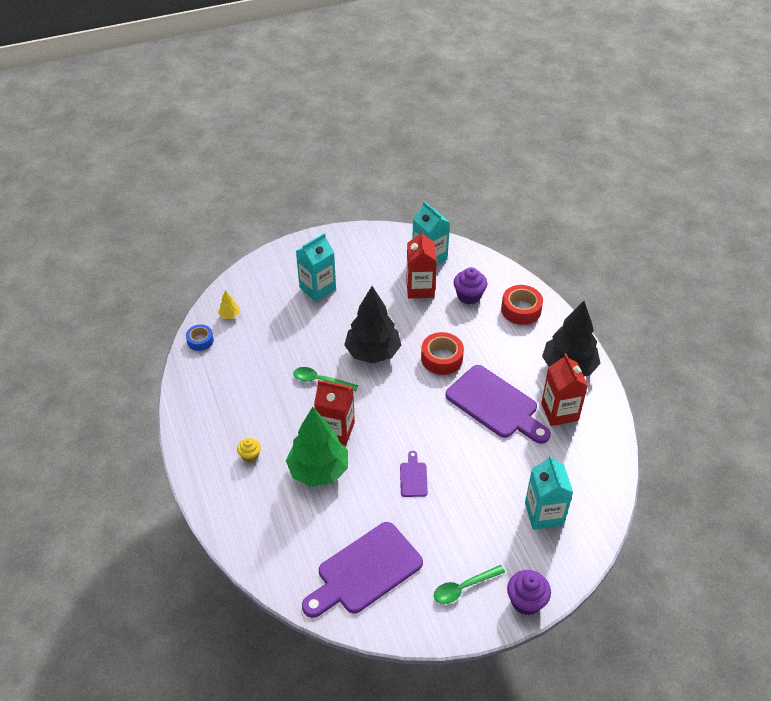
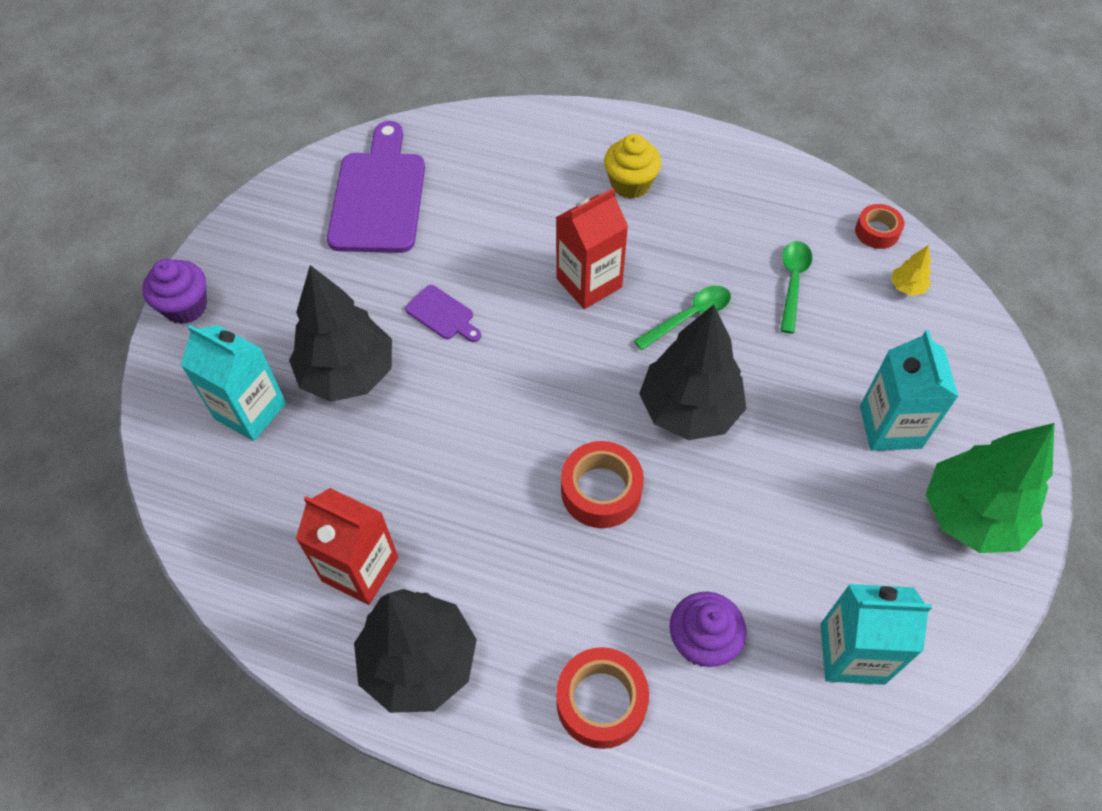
camera: 130 degrees right, 10 degrees up
blue tape [186,324,214,351] -> red tape [855,204,904,249]
yellow cupcake [237,438,261,462] -> yellow cupcake [604,134,662,199], size x1.63
green tree [286,407,348,487] -> green tree moved to [926,423,1054,553]
red carton [406,230,437,299] -> none
green spoon [434,565,505,604] -> green spoon moved to [780,241,812,334]
purple cutting board [446,365,551,444] -> none
none -> black tree [289,265,392,402]

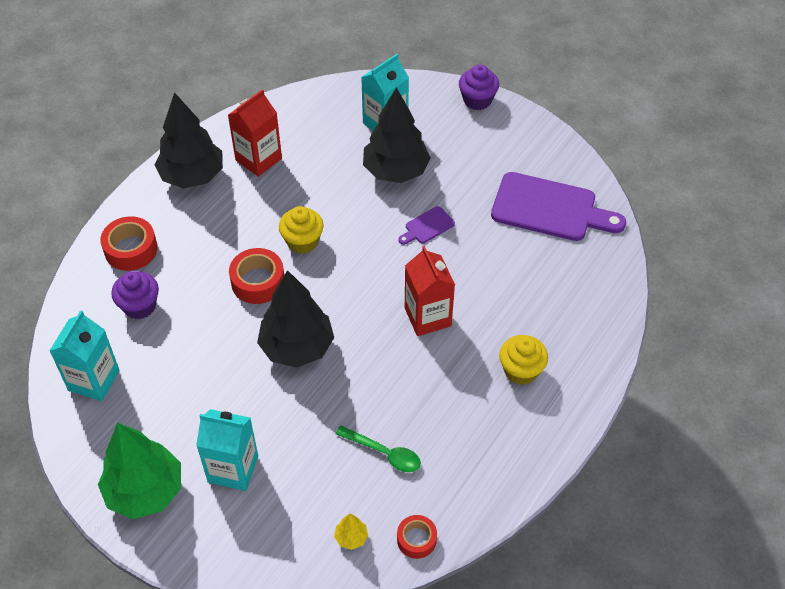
camera: 105 degrees right, 5 degrees down
green spoon [634,286,731,350] -> none
none -> yellow cupcake [279,206,323,254]

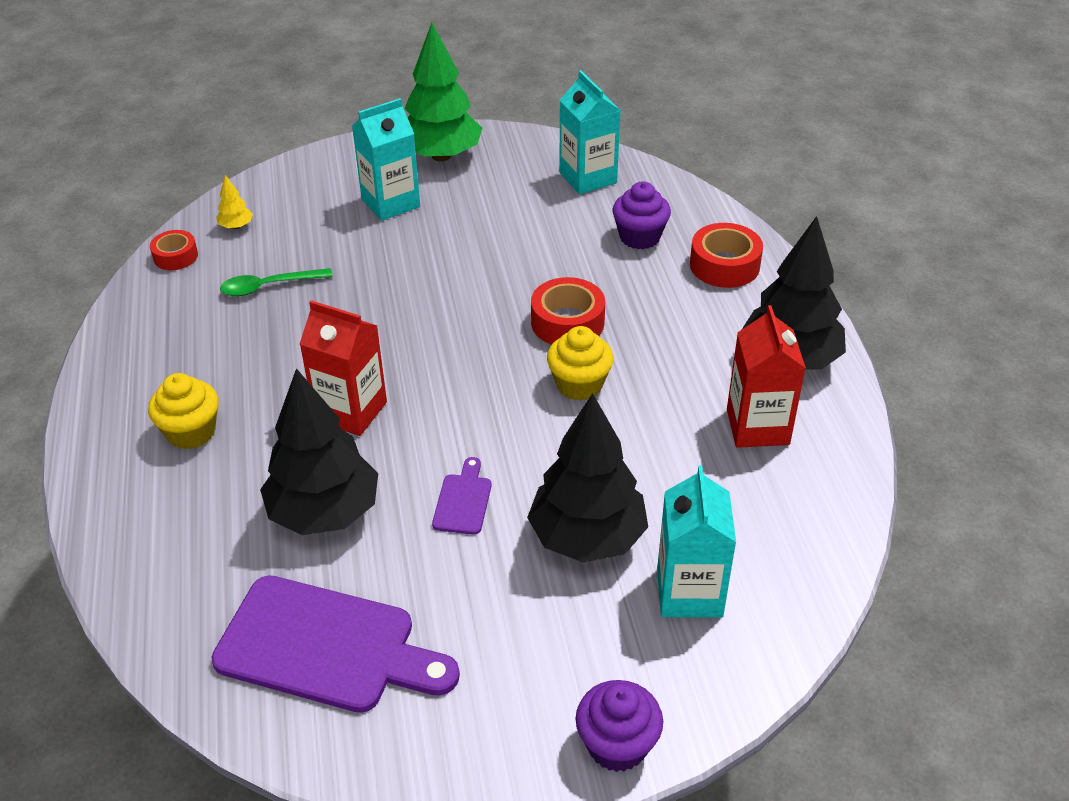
camera: 135 degrees right, 10 degrees down
black tree [257,270,334,368] -> black tree moved to [260,368,378,535]
purple cutting board [491,172,626,241] -> purple cutting board turned 135 degrees counterclockwise [211,575,460,713]

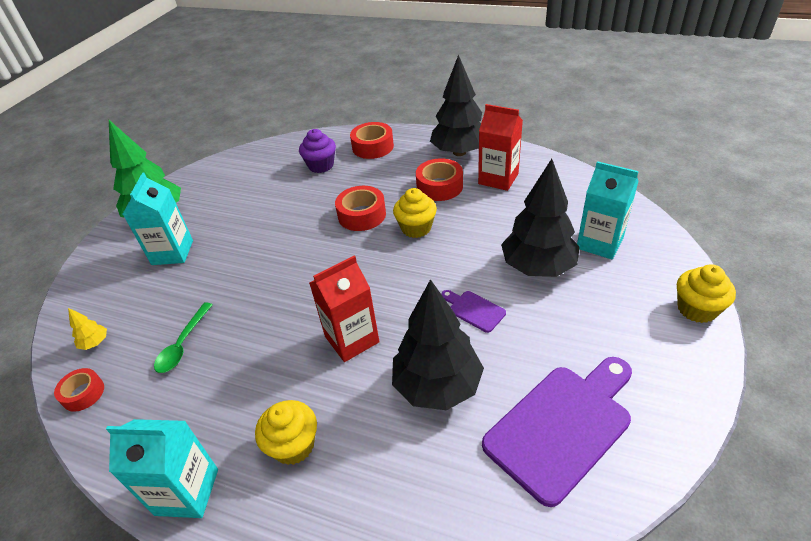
camera: 55 degrees left, 0 degrees up
turquoise carton [559,70,621,194] -> turquoise carton moved to [106,419,218,518]
purple cupcake [575,680,663,772] -> yellow cupcake [677,264,736,323]
none -> red tape [416,158,463,201]

